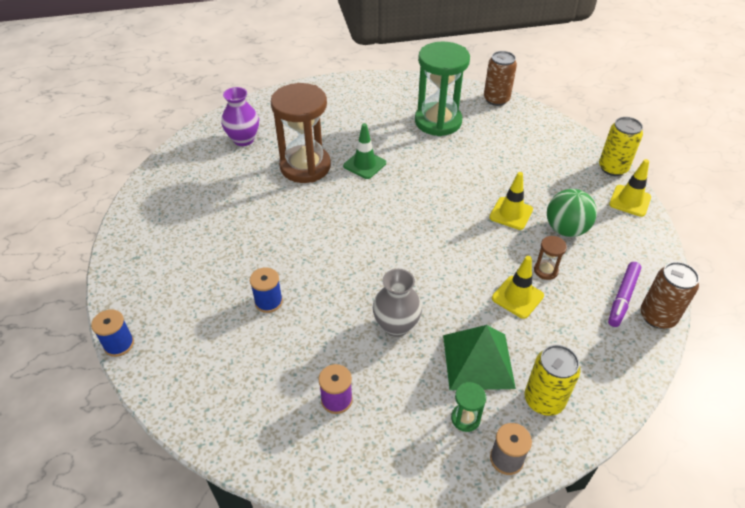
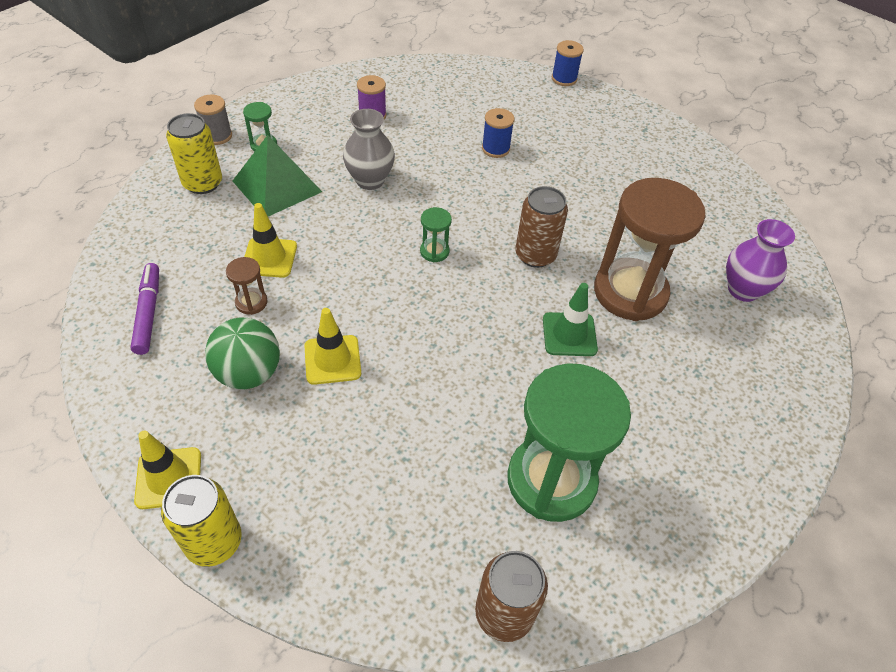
camera: 140 degrees right, 5 degrees up
brown can [640,262,699,329] -> brown can moved to [515,186,568,268]
none -> green hourglass [420,207,452,262]

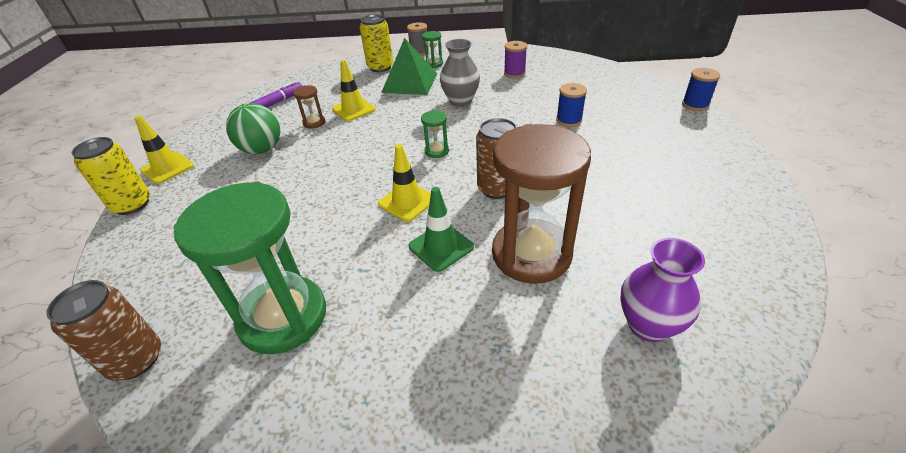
camera: 55 degrees right, 10 degrees down
yellow traffic cone [304,308,361,385] -> yellow traffic cone moved to [378,144,431,222]

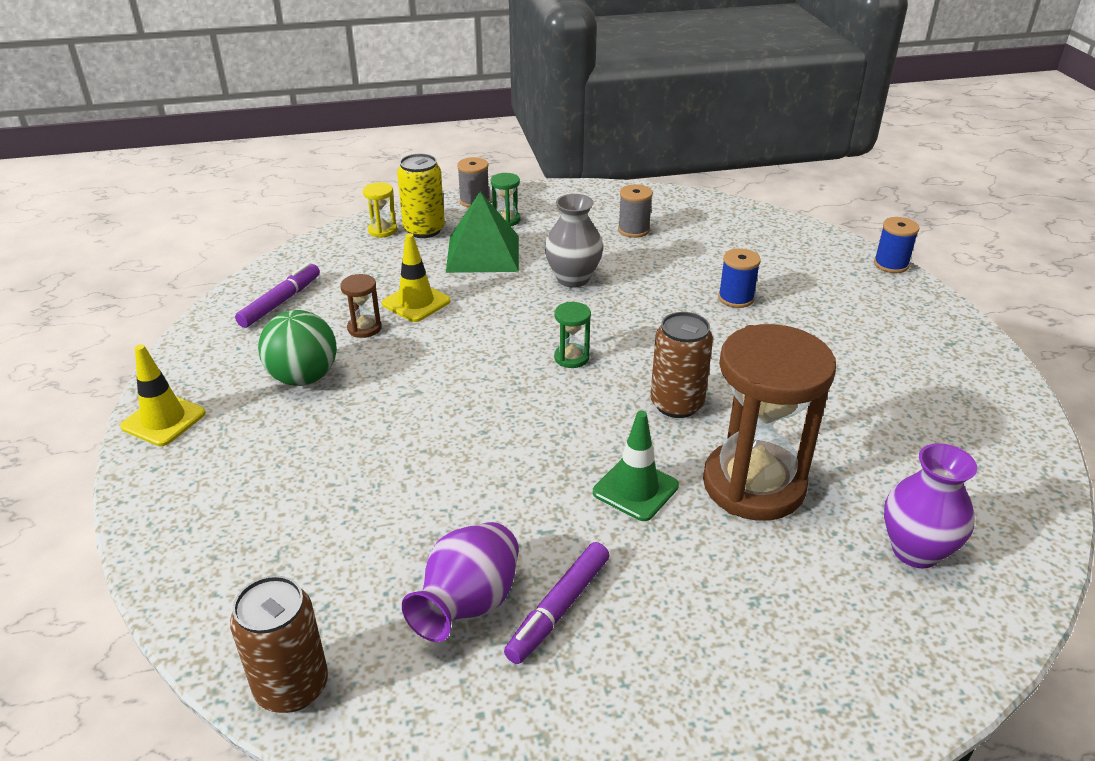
camera: 15 degrees left, 5 degrees down
yellow can [72,137,150,215] -> none
green hourglass [173,182,326,354] -> purple vase [402,522,519,642]
yellow traffic cone [378,144,431,222] -> none
purple spool [504,41,527,78] -> grey spool [618,184,653,238]
none -> yellow hourglass [363,182,397,238]
none -> purple marker [504,542,609,664]

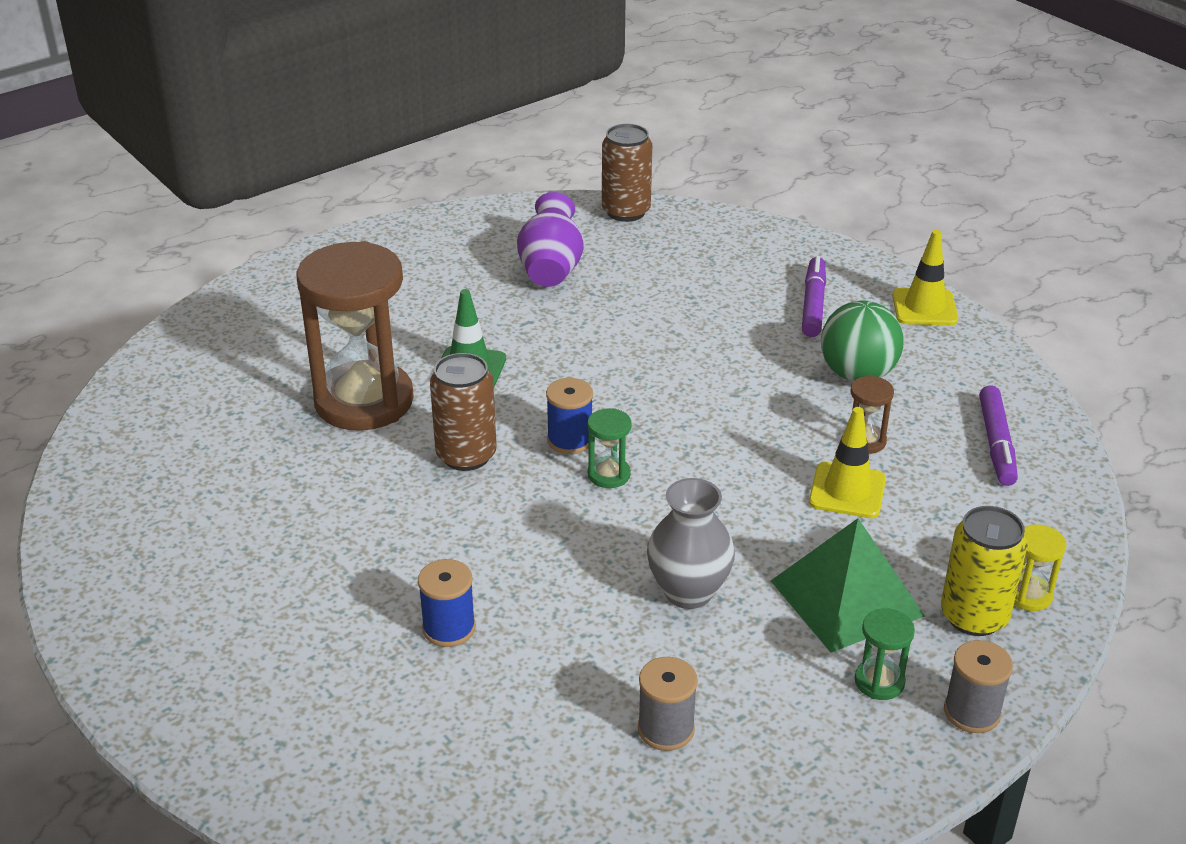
camera: 155 degrees right, 0 degrees up
purple marker [504,542,609,664] -> purple marker moved to [802,256,826,337]
blue spool [874,217,919,273] -> blue spool moved to [546,378,593,454]
purple vase [884,443,977,568] -> none

